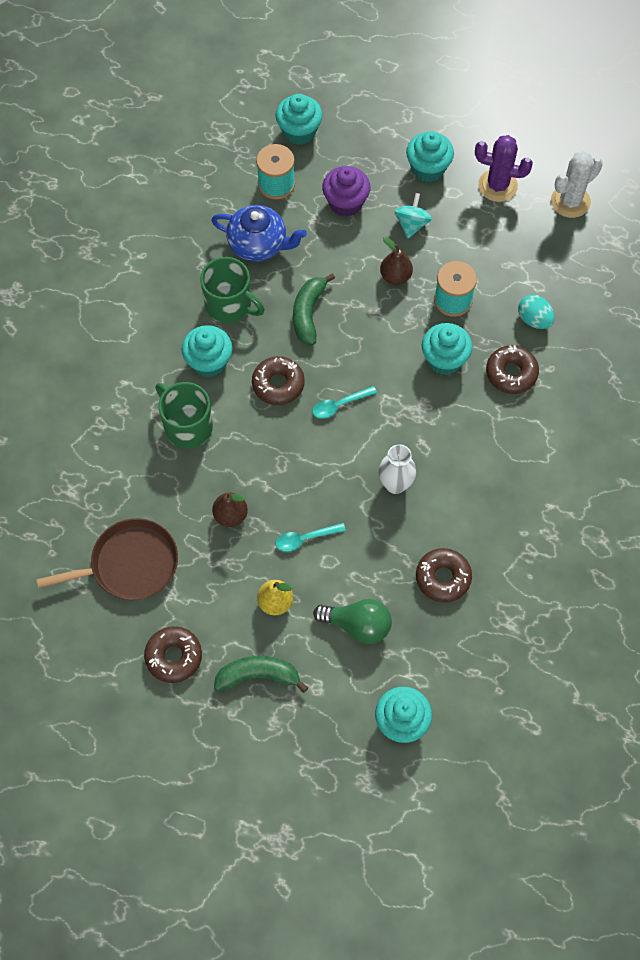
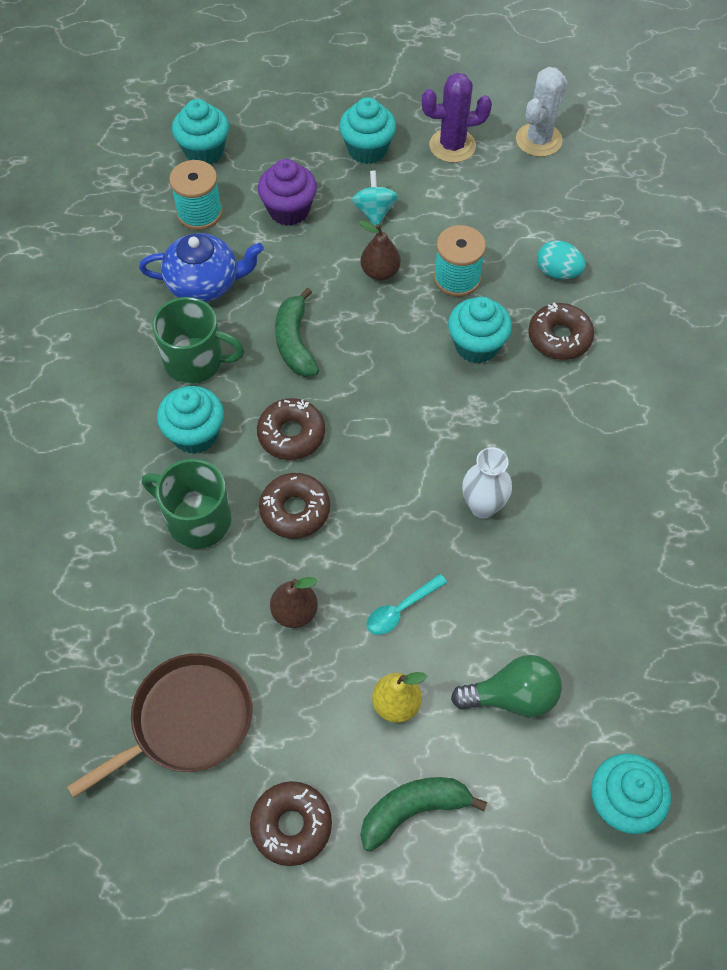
camera: 20 degrees left, 5 degrees down
turquoise spoon [312,386,377,419] -> none
brown donut [416,548,472,603] -> brown donut moved to [259,473,330,539]

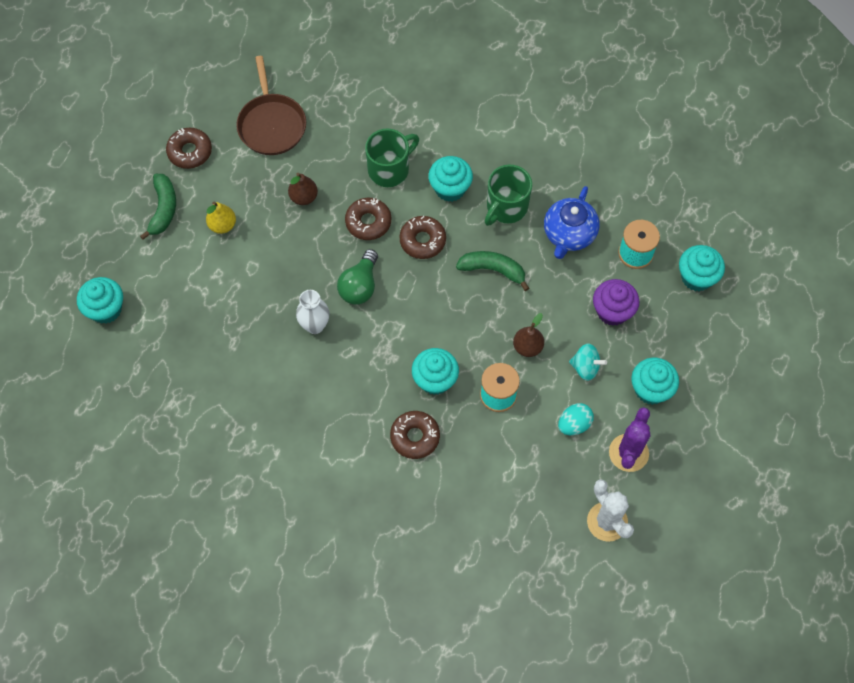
camera: 115 degrees right, 5 degrees up
turquoise spoon [366,574,447,635] -> none
green light bulb [451,655,562,717] -> green light bulb moved to [337,249,378,305]
turquoise egg [537,240,586,279] -> turquoise egg moved to [558,403,594,435]

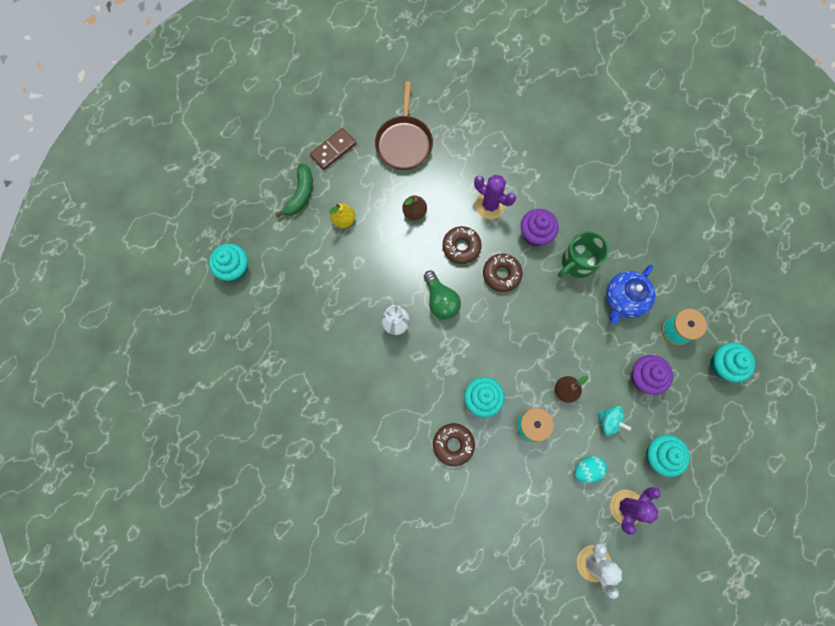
camera: 15 degrees right, 10 degrees up
brown donut [166,128,212,169] -> brown domino [310,128,356,170]
green light bulb [337,249,378,305] -> green light bulb turned 60 degrees counterclockwise [424,271,461,320]
green mug [365,128,419,187] -> purple cactus [474,175,516,219]
turquoise cupcake [428,156,473,202] -> purple cupcake [521,209,559,246]
green banana [456,251,529,291] -> none

